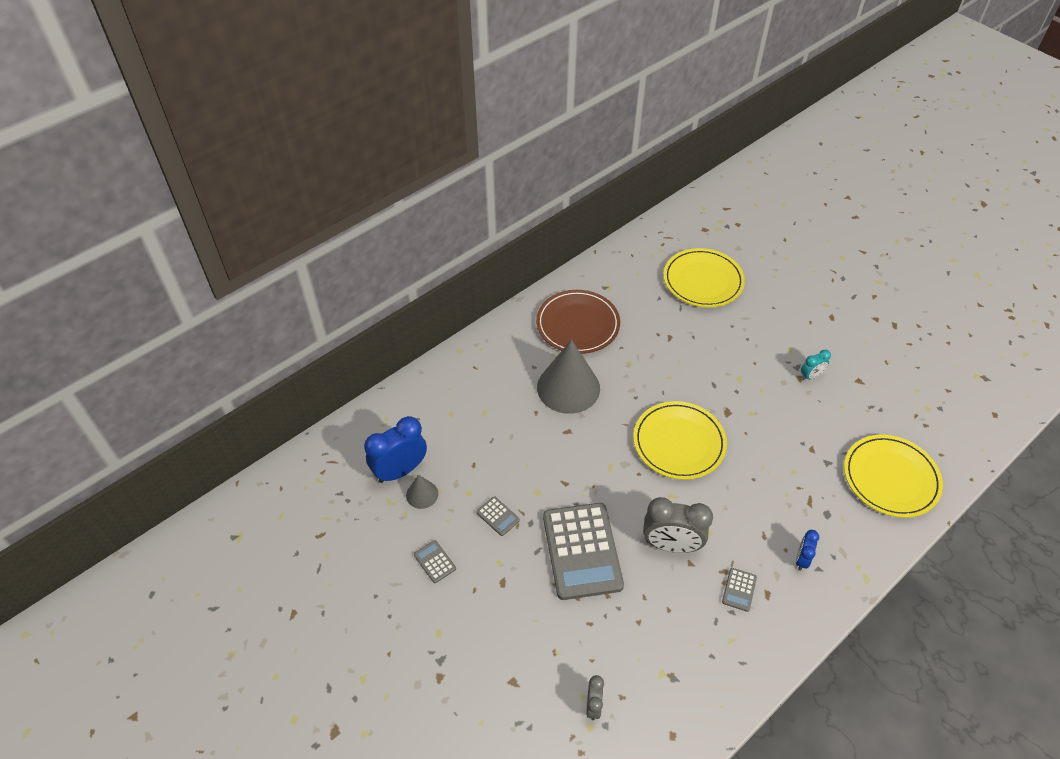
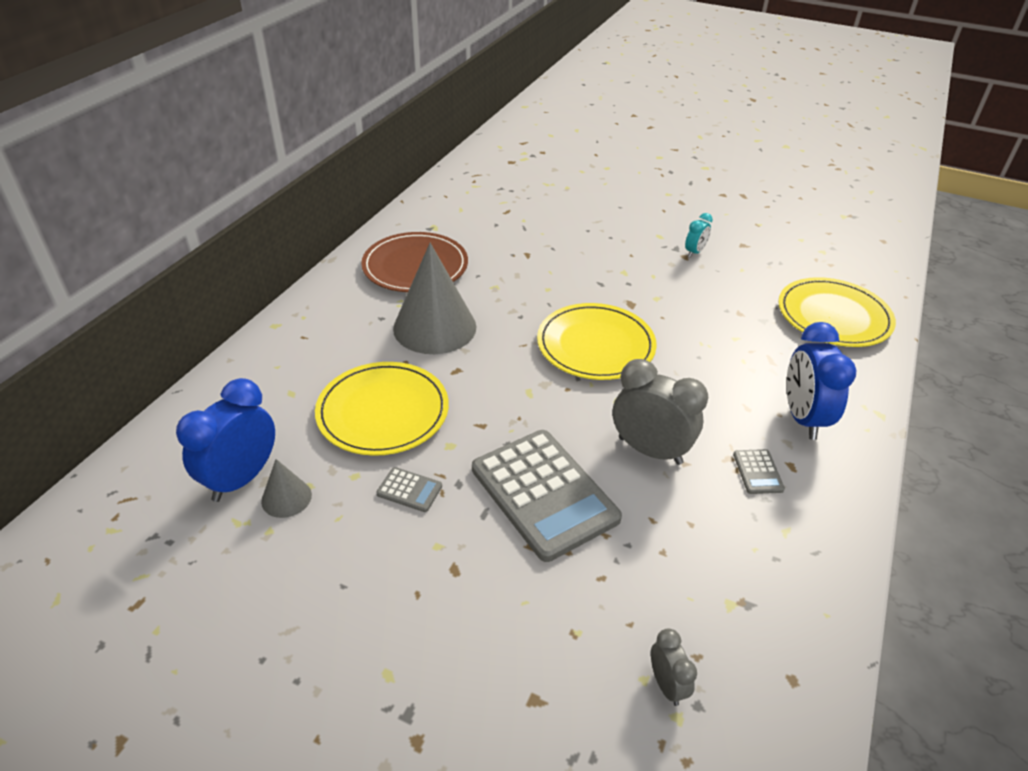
camera: 25 degrees left, 10 degrees down
grey calculator [414,540,456,583] -> none
grey clock [643,497,713,553] -> grey clock turned 135 degrees counterclockwise [613,359,708,465]
yellow plate [663,248,745,308] -> yellow plate moved to [315,362,449,456]
blue clock [796,530,819,571] -> blue clock [786,322,856,440], size x1.95

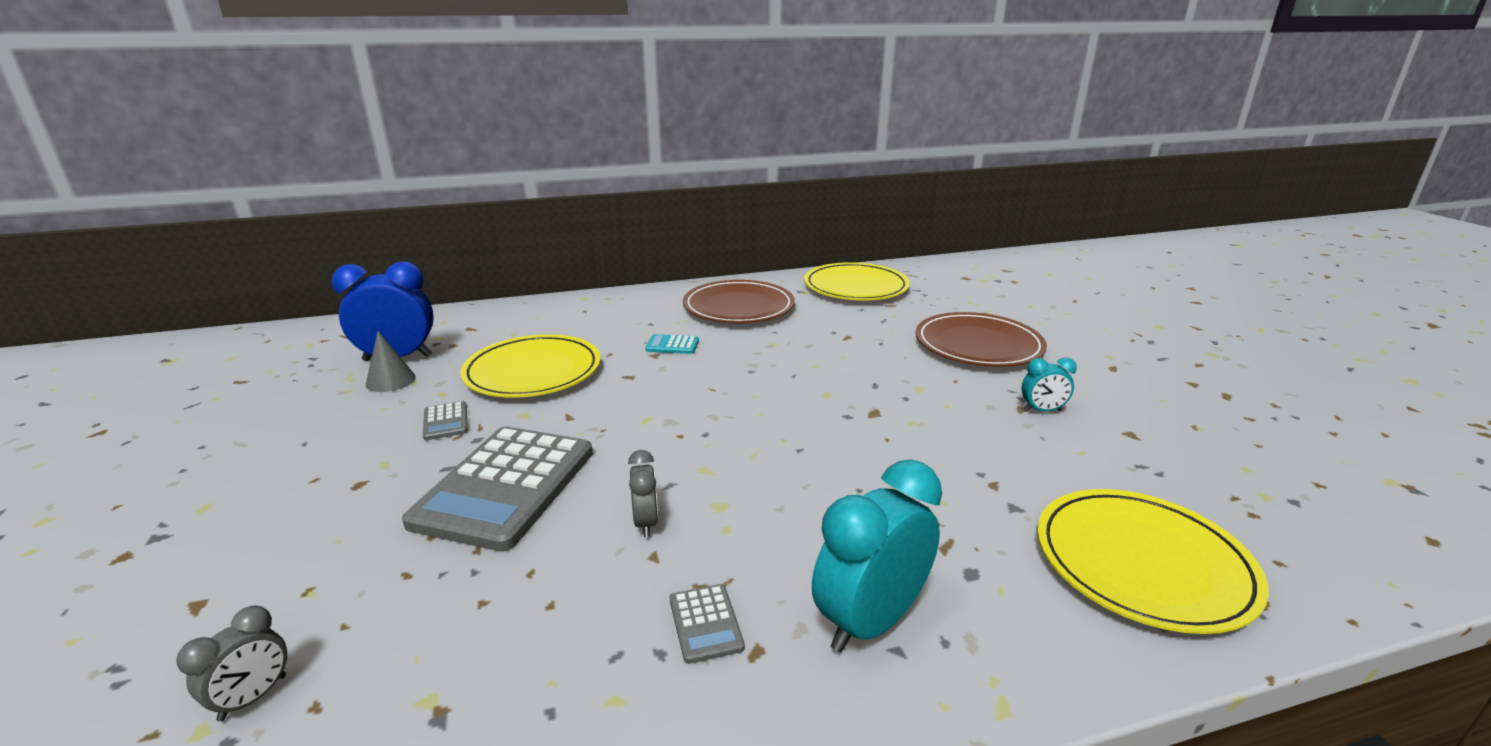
camera: 50 degrees right, 15 degrees down
grey cone [393,243,477,354] -> turquoise calculator [645,334,699,354]
yellow plate [537,303,657,380] -> yellow plate moved to [804,262,910,301]
grey clock [613,359,708,465] -> grey clock [628,450,658,537], size x0.51
grey calculator [733,449,785,494] -> grey calculator turned 60 degrees counterclockwise [670,584,745,664]
blue clock [786,322,856,440] -> turquoise clock [812,459,942,652]
none -> brown plate [916,312,1047,367]

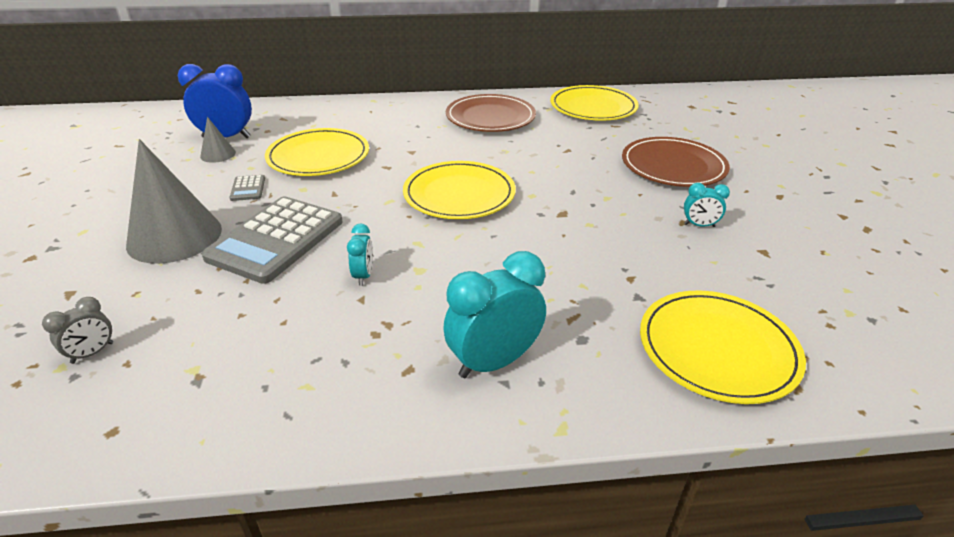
camera: 10 degrees right, 10 degrees up
grey clock [628,450,658,537] -> turquoise clock [347,224,373,286]
turquoise calculator [645,334,699,354] -> none
grey calculator [670,584,745,664] -> none
none -> grey cone [126,139,222,264]
none -> yellow plate [403,161,516,219]

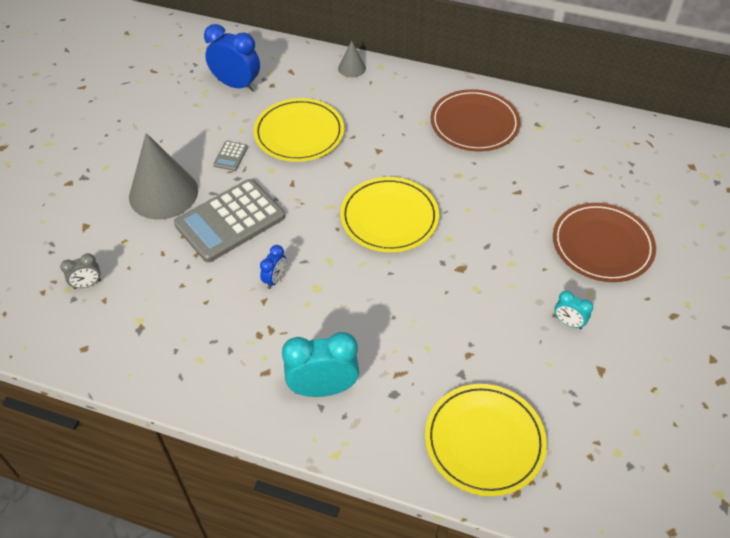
camera: 25 degrees right, 15 degrees up
grey cone [200,117,236,163] -> grey cone moved to [338,41,366,77]
turquoise clock [347,224,373,286] -> blue clock [260,245,286,289]
yellow plate [550,85,639,121] -> none

